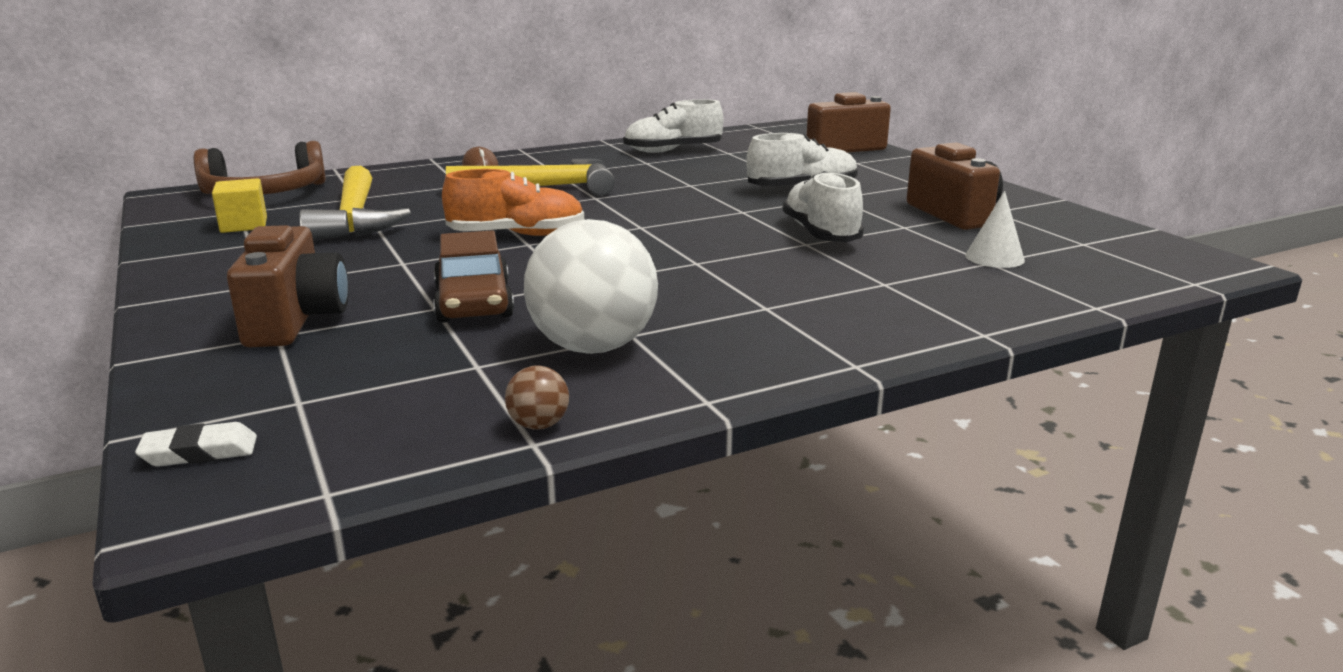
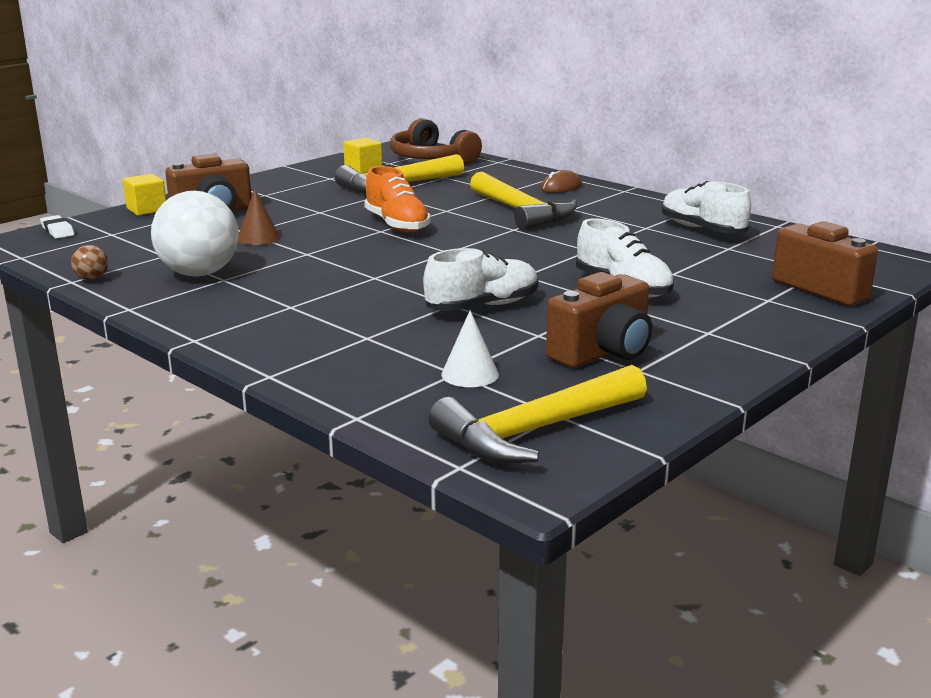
camera: 70 degrees right, 0 degrees up
brown car [433,230,514,323] -> brown cone [238,189,280,245]
none -> yellow cube [123,174,166,216]
none -> yellow hammer [429,365,647,464]

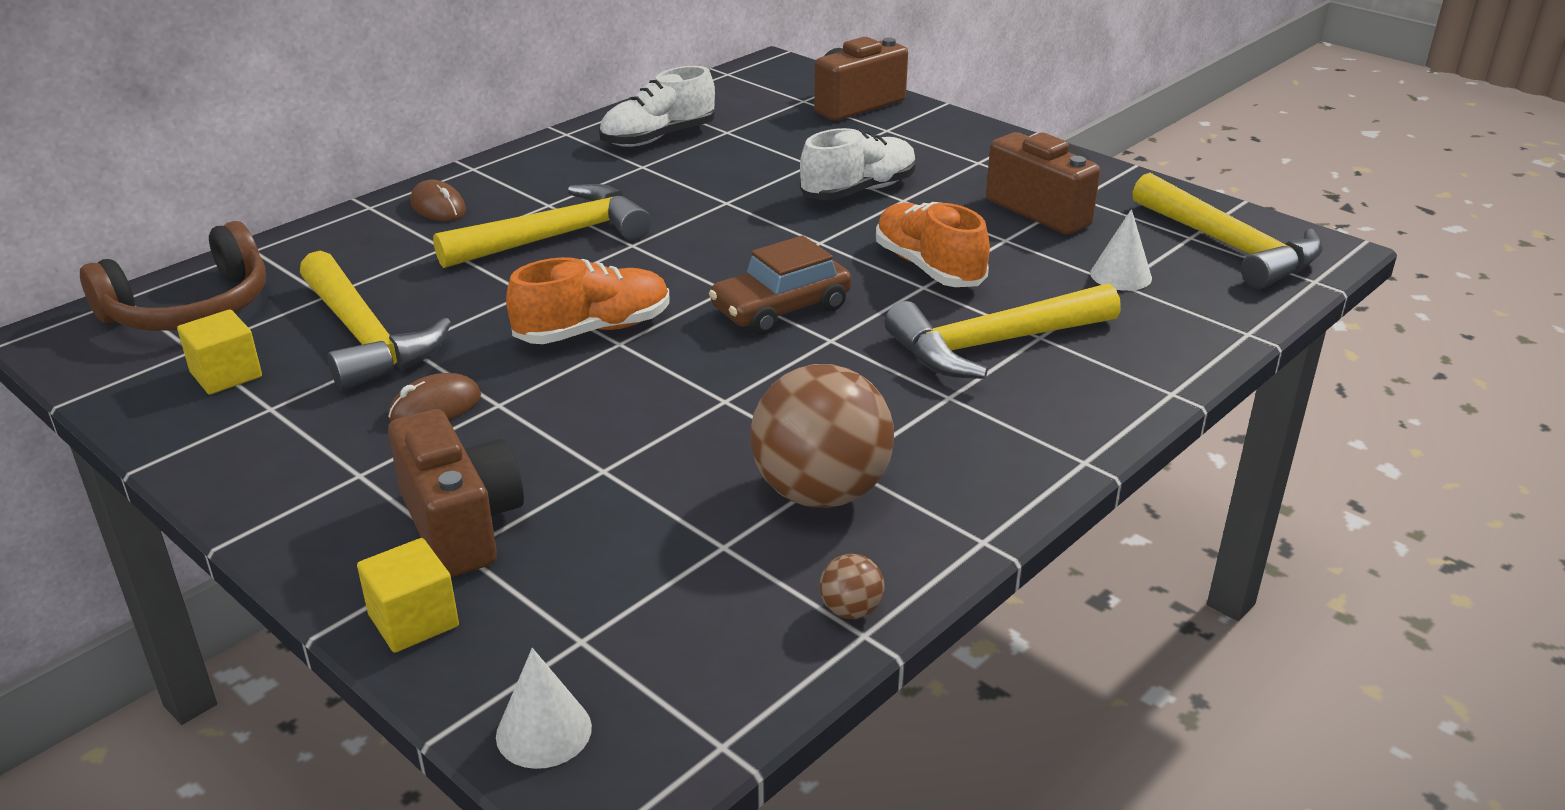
camera: 90 degrees left, 10 degrees up
white eraser [40,215,74,239] -> white cone [496,648,592,769]
white ball [151,191,239,277] -> brown ball [750,364,894,508]
brown cone [238,189,280,245] -> none
white shoe [423,248,539,311] -> orange shoe [876,202,990,287]
none -> brown mouse [388,373,481,421]
none -> brown car [709,235,852,335]
none -> yellow hammer [884,283,1121,379]

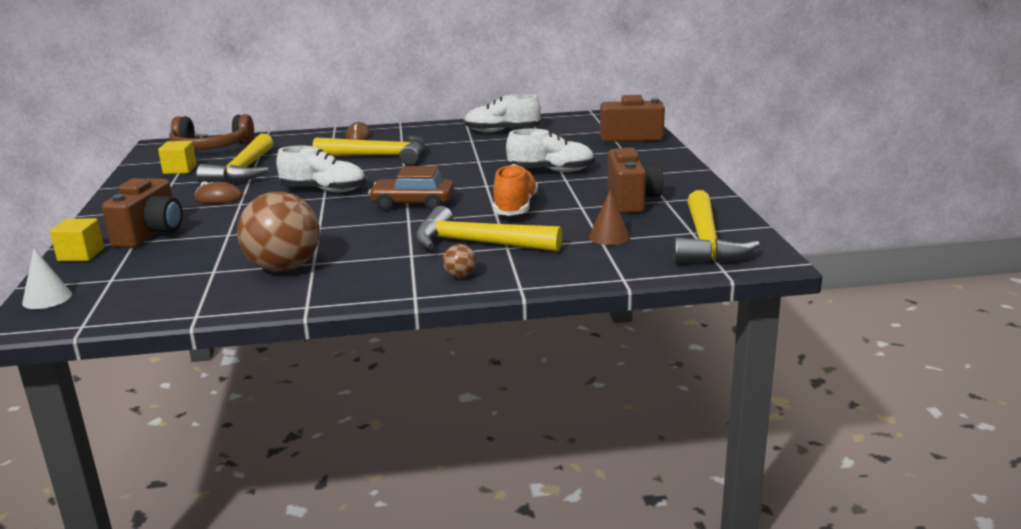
camera: 40 degrees right, 10 degrees down
orange shoe [506,257,669,344] -> white shoe [276,146,366,192]
brown ball [819,554,885,619] -> brown ball moved to [443,244,477,278]
white cone [1090,209,1152,291] -> brown cone [589,191,630,245]

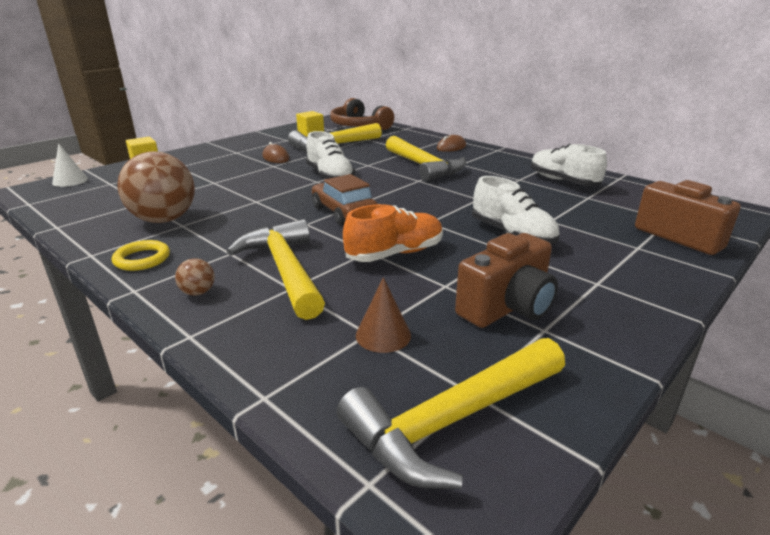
camera: 50 degrees right, 5 degrees up
brown camera [102,178,182,248] -> none
none -> yellow ring [112,240,170,271]

